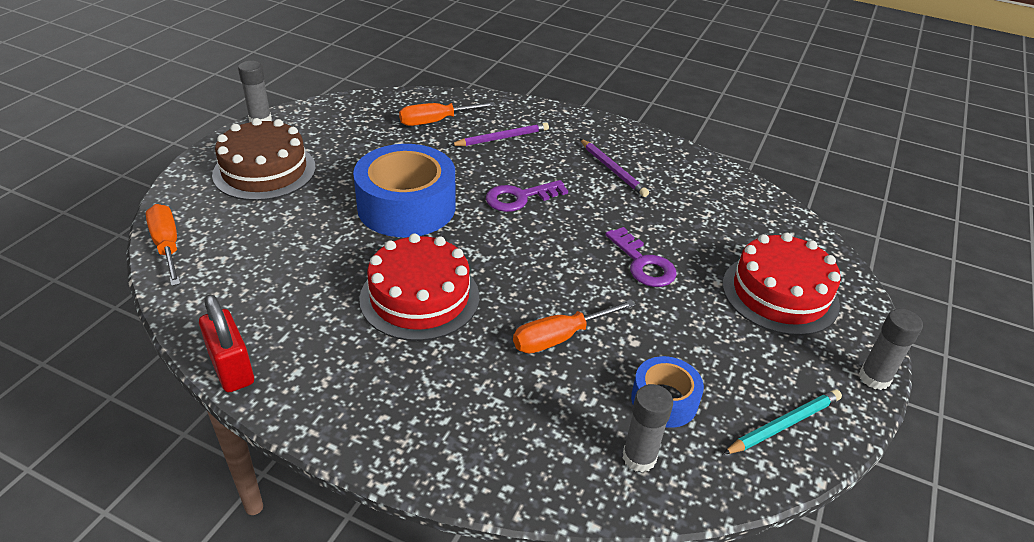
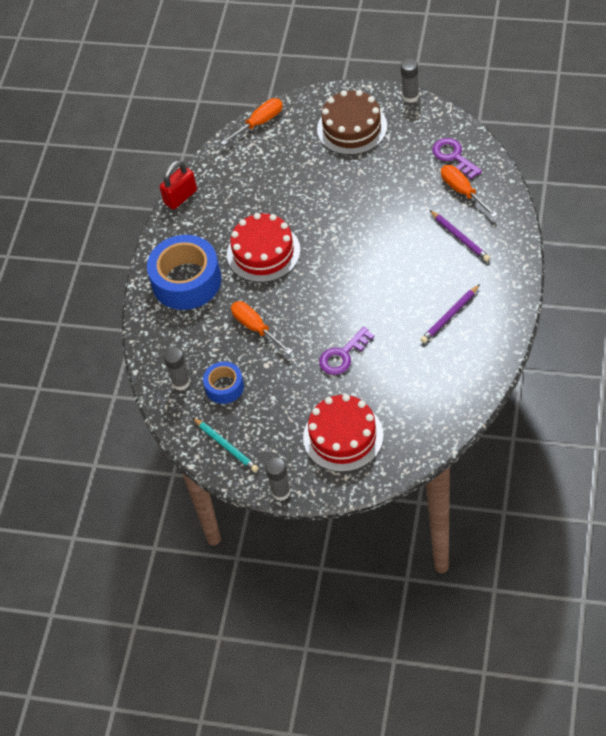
camera: 85 degrees right, 15 degrees up
blue tape [353,144,455,237] -> blue tape moved to [147,235,221,310]
purple key [486,180,568,212] -> purple key moved to [432,138,482,179]

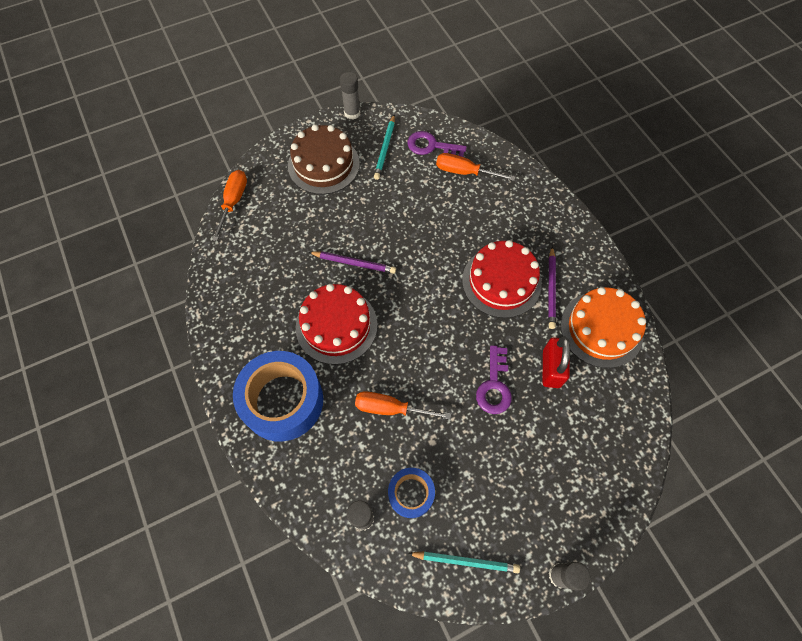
camera: 45 degrees left, 10 degrees up
red padlock [160,160,197,210] -> red padlock moved to [543,336,570,388]
red cake [303,394,384,472] -> red cake moved to [462,240,542,318]
purple pencil [429,210,490,262] -> purple pencil moved to [309,252,396,274]
none -> turquoise pencil [374,115,395,180]
none -> orange cake [560,287,646,368]

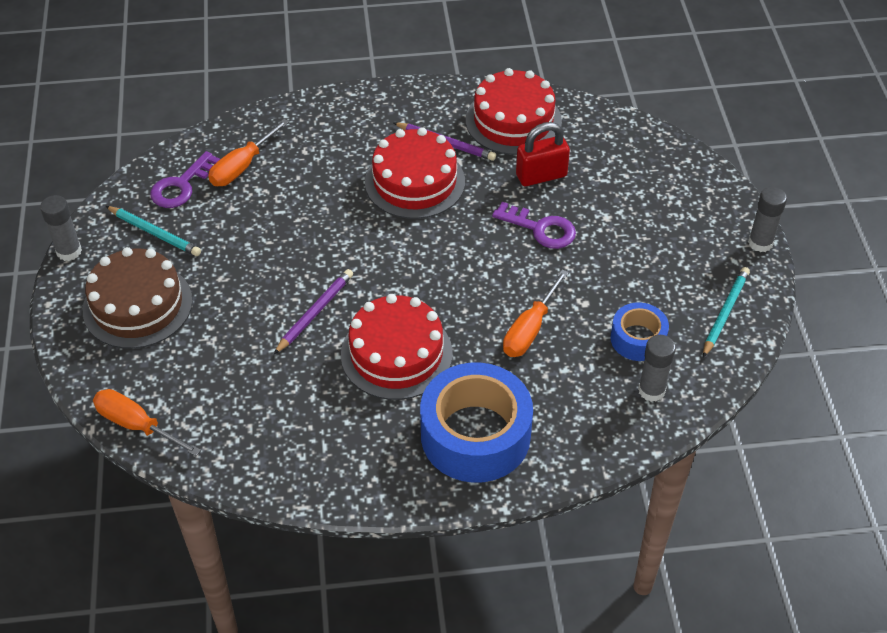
camera: 70 degrees left, 15 degrees down
red padlock [543,336,570,388] -> red padlock turned 45 degrees counterclockwise [516,122,570,186]
orange cake [560,287,646,368] -> red cake [466,68,562,155]

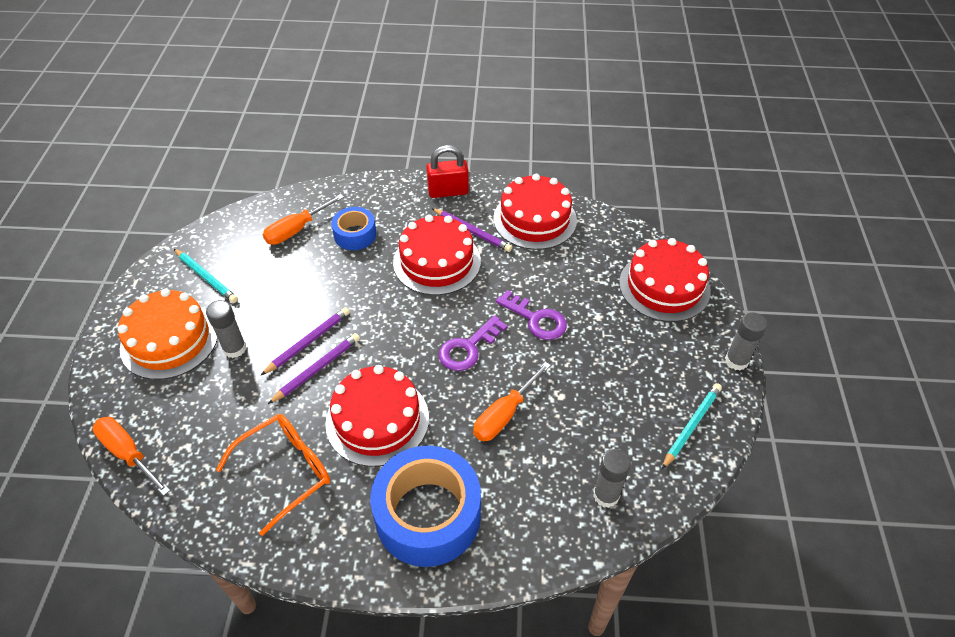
camera: 10 degrees right, 0 degrees up
grey glue stick [40,195,82,261] -> grey glue stick moved to [206,300,246,358]
brown cake [83,247,192,349] -> orange cake [118,289,218,380]
purple key [150,151,220,208] -> purple key moved to [439,315,507,371]
red padlock [516,122,570,186] -> red padlock moved to [426,145,469,198]
blue tape [610,302,669,361] -> blue tape moved to [331,207,376,250]
none -> orange glasses [216,414,330,536]
none -> purple pencil [261,307,350,375]
none -> red cake [619,238,711,322]

